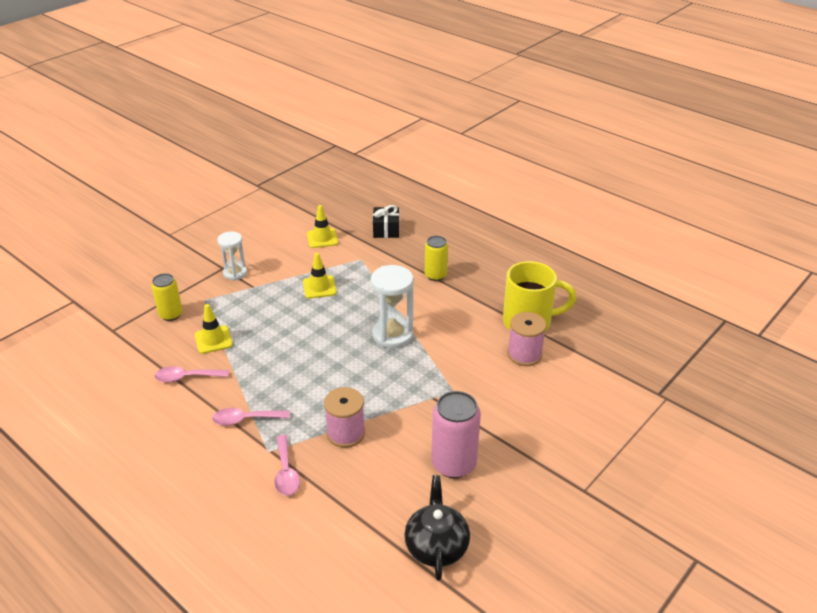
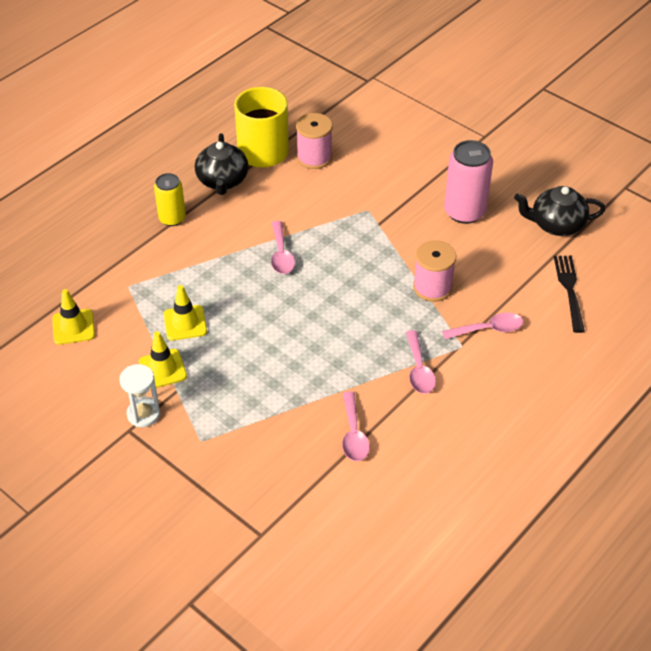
camera: 90 degrees left, 10 degrees up
yellow can [151,273,183,321] -> none
yellow traffic cone [195,304,233,354] -> yellow traffic cone moved to [139,331,187,389]
white hourglass [371,265,414,349] -> pink spoon [271,221,295,274]
black gift [373,205,399,238] -> none
none -> black teapot [195,133,249,195]
none -> black fork [554,256,585,333]

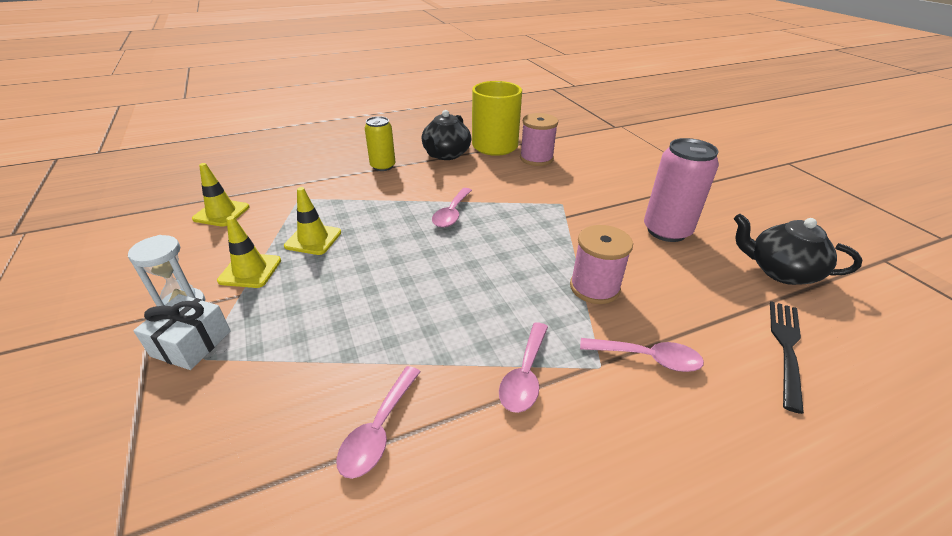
camera: 25 degrees right, 10 degrees down
none -> white gift [133,294,231,370]

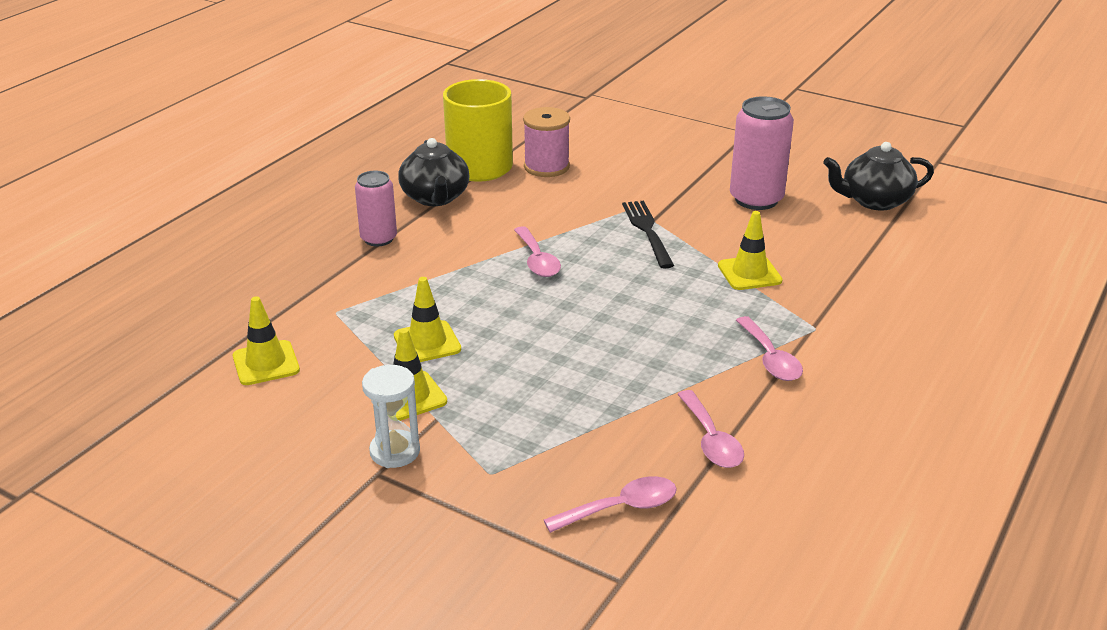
camera: 35 degrees left, 5 degrees down
white gift [133,294,231,370] -> none
yellow can [364,116,395,171] -> pink can [355,171,397,246]
pink spool [570,225,633,304] -> yellow traffic cone [718,211,783,290]
pink spoon [580,338,704,372] -> pink spoon moved to [544,476,677,533]
black fork [770,301,804,414] -> black fork moved to [622,201,674,269]

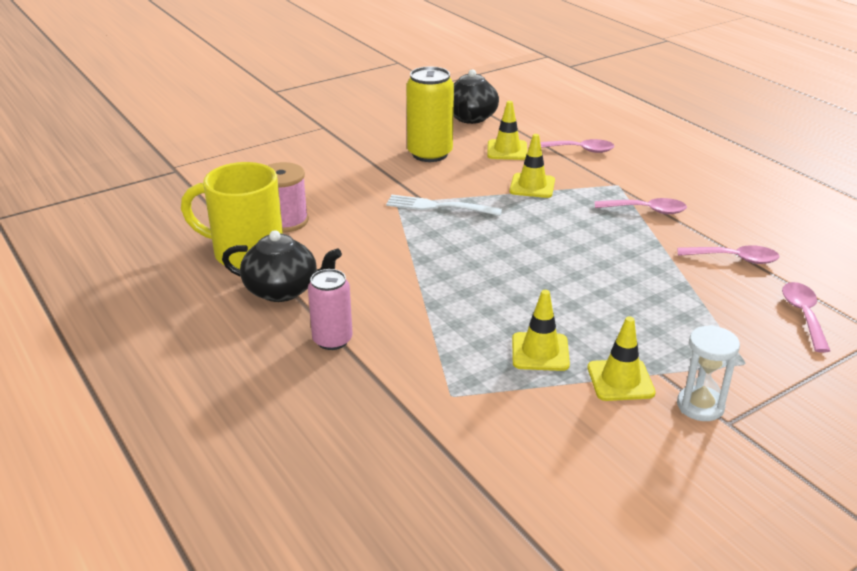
camera: 65 degrees left, 0 degrees up
yellow traffic cone [233,296,300,385] -> yellow traffic cone moved to [487,101,527,160]
pink spoon [514,226,561,277] -> pink spoon moved to [540,139,614,153]
black fork [622,201,674,269] -> white fork [386,195,502,216]
pink can [730,96,794,210] -> yellow can [406,66,454,162]

